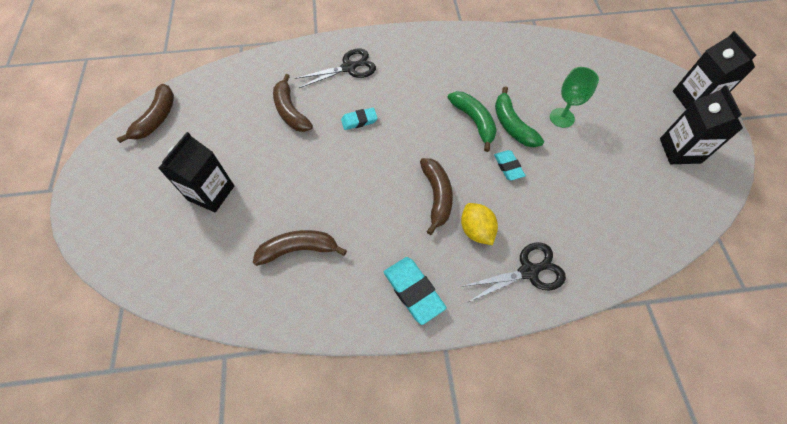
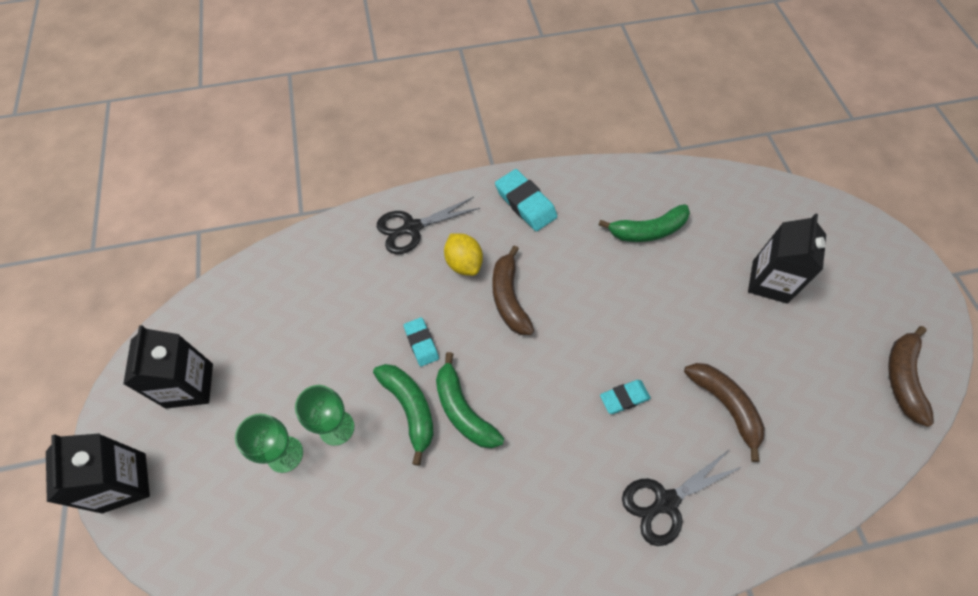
camera: 175 degrees right, 0 degrees up
brown banana [253,230,347,266] -> green banana [598,204,690,242]
none -> green goblet [235,413,303,473]

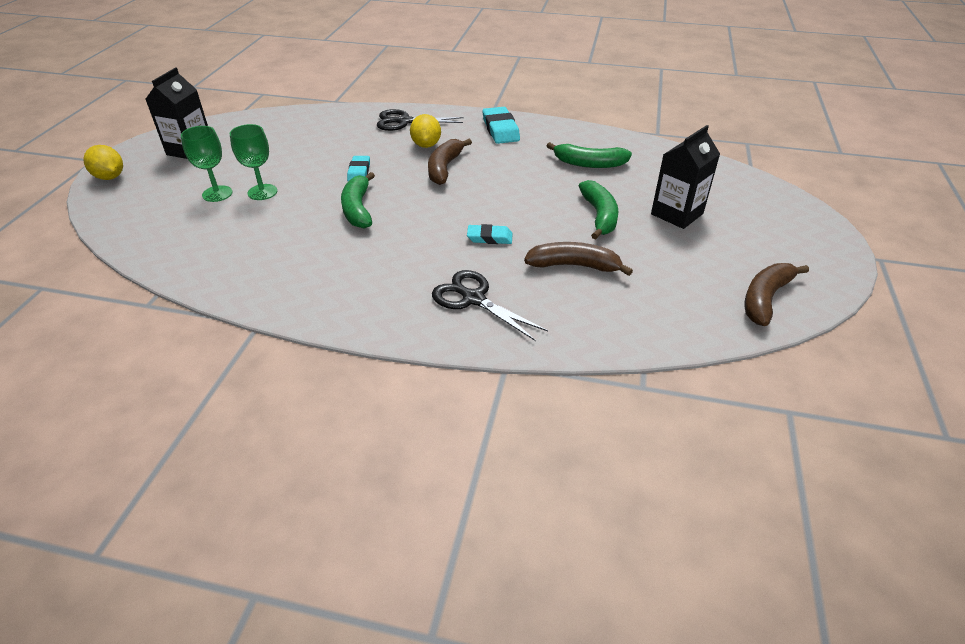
camera: 25 degrees right, 20 degrees down
black carton [46,433,150,513] -> yellow lemon [83,145,123,180]
green banana [373,364,433,466] -> green banana moved to [579,180,618,240]
black scissors [622,449,741,546] -> black scissors turned 45 degrees clockwise [432,270,548,341]
brown banana [684,363,765,462] -> brown banana turned 75 degrees counterclockwise [524,242,633,276]

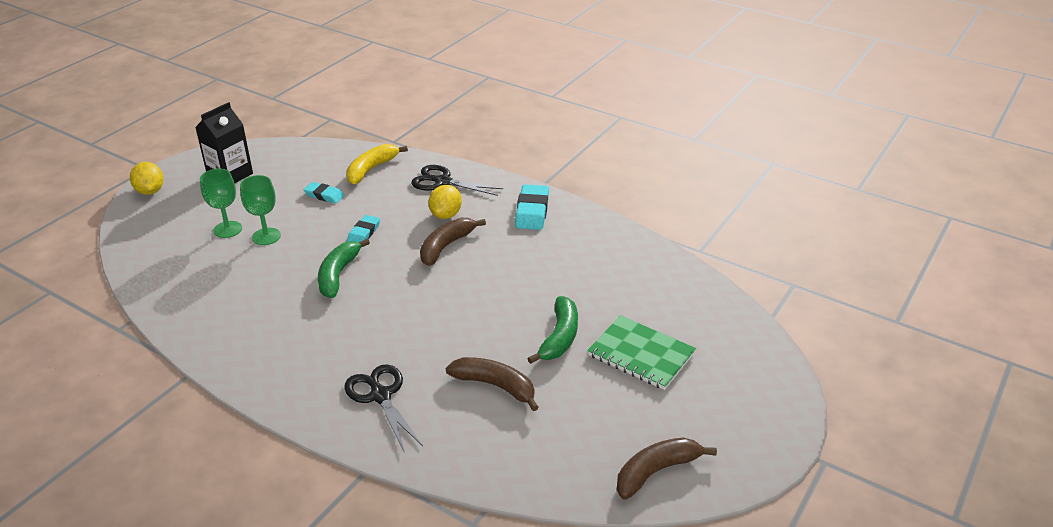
camera: 20 degrees right, 5 degrees down
turquoise eraser [467,224,513,244] -> turquoise eraser moved to [304,182,344,203]
green banana [547,142,632,168] -> none
black carton [651,125,720,229] -> green notebook [587,315,696,390]
none -> yellow banana [346,144,408,185]

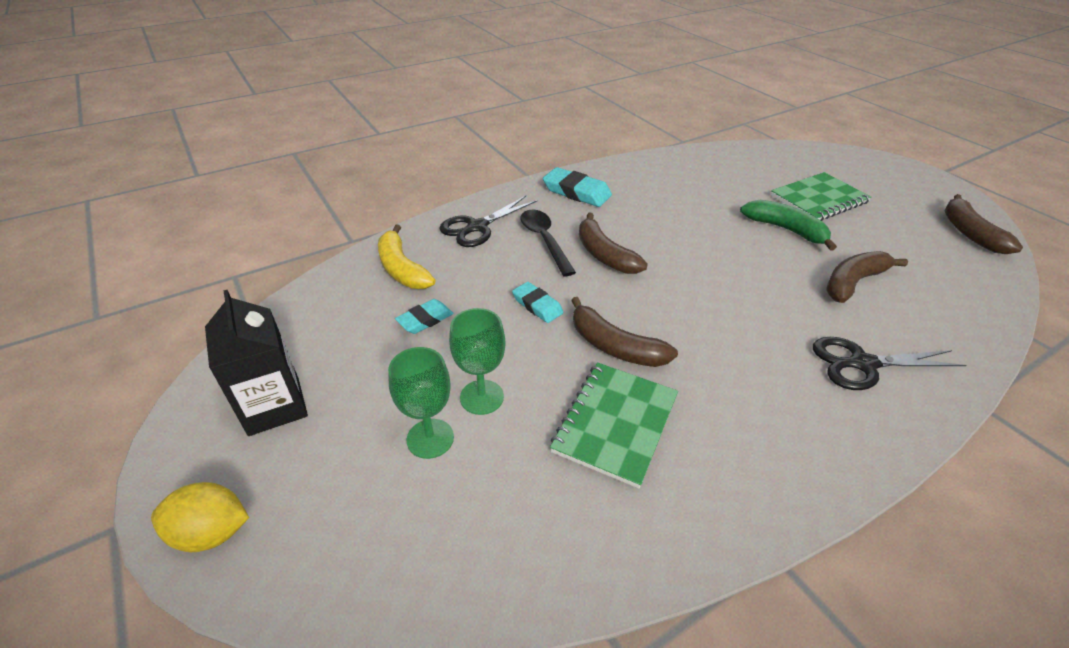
camera: 65 degrees left, 5 degrees up
green banana [318,239,370,298] -> brown banana [571,297,678,367]
yellow lemon [429,185,462,219] -> black spoon [521,210,576,276]
none -> green notebook [550,362,678,488]

